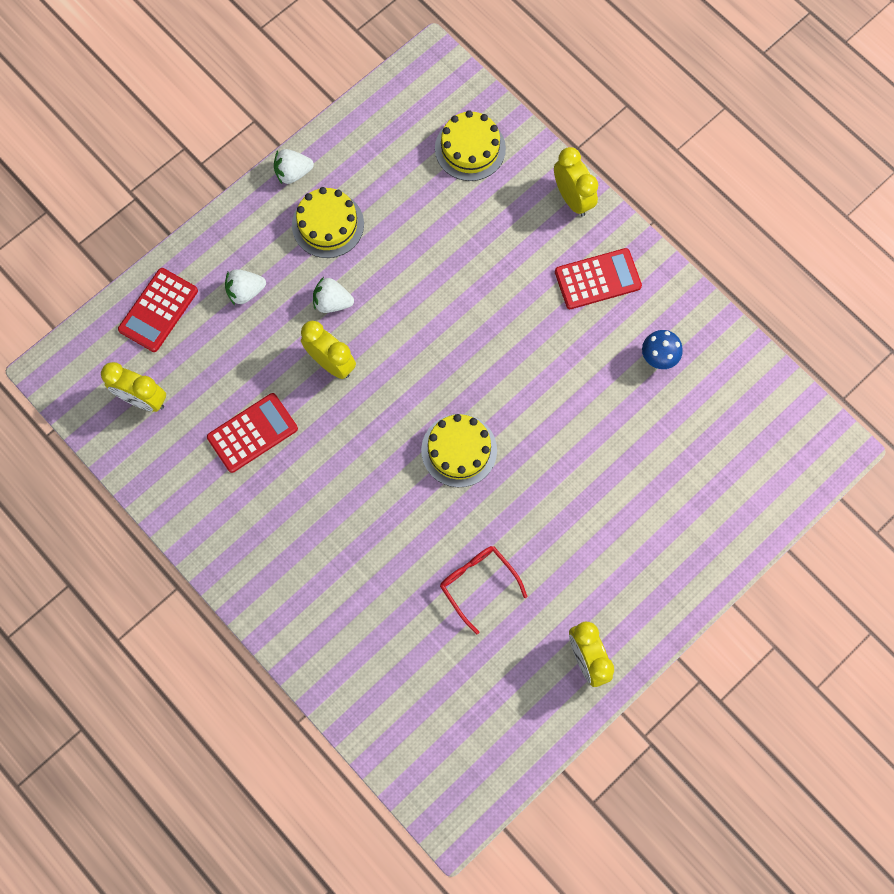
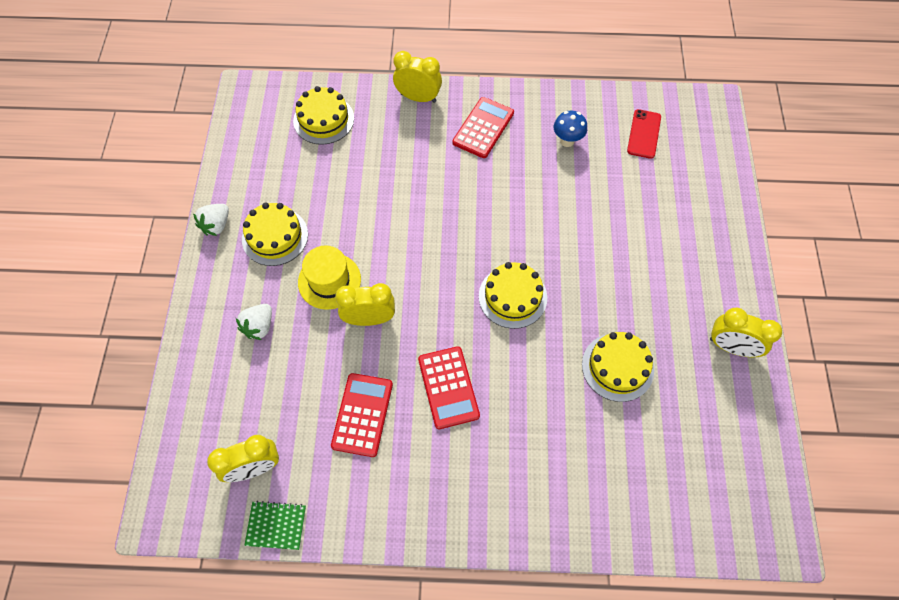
camera: 45 degrees left, 10 degrees down
red calculator [118,268,198,352] -> red calculator moved to [418,346,480,429]
white strawberry [313,277,354,313] -> yellow hat [298,245,361,310]
red glasses [440,546,527,634] -> yellow cake [582,332,654,402]
none -> green notebook [244,501,306,550]
none -> red phone [627,109,661,159]

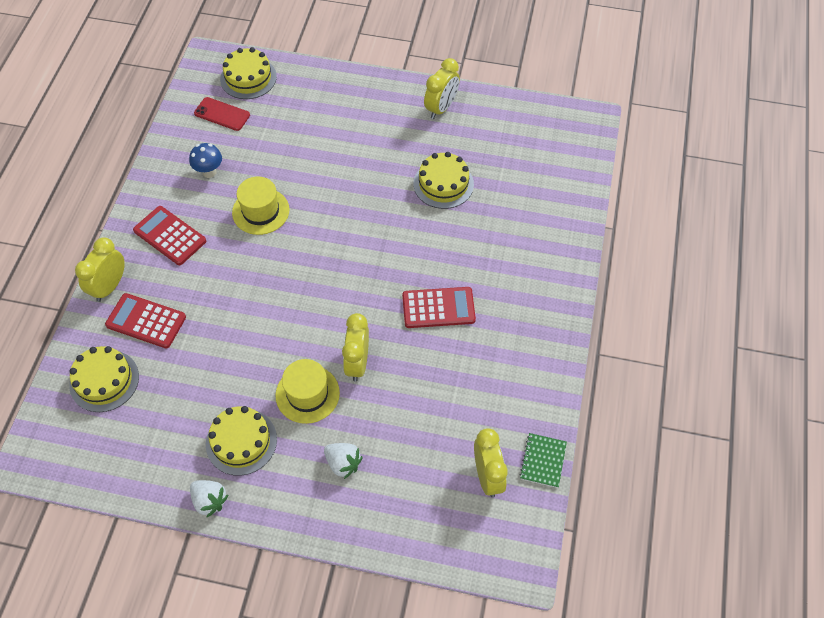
camera: 80 degrees left, 5 degrees down
red calculator [331,373,393,457] -> red calculator moved to [105,293,186,348]
yellow cake [479,262,547,329] -> yellow cake moved to [220,47,277,99]
none -> yellow hat [232,177,289,235]

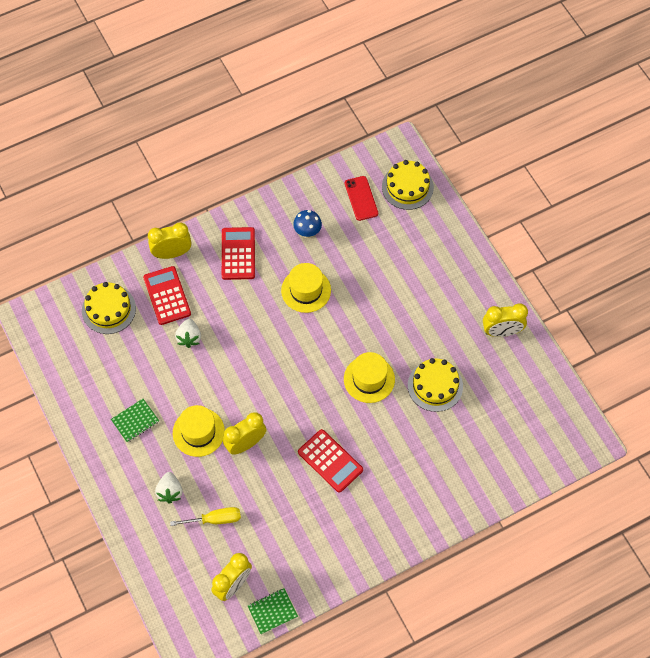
camera: 50 degrees right, 5 degrees up
white strawberry [190,480,229,517] -> white strawberry moved to [175,319,201,348]
yellow cake [206,406,277,476] -> green notebook [111,399,159,443]
none -> yellow screwdriver [170,507,241,526]
none -> yellow hat [344,352,395,403]

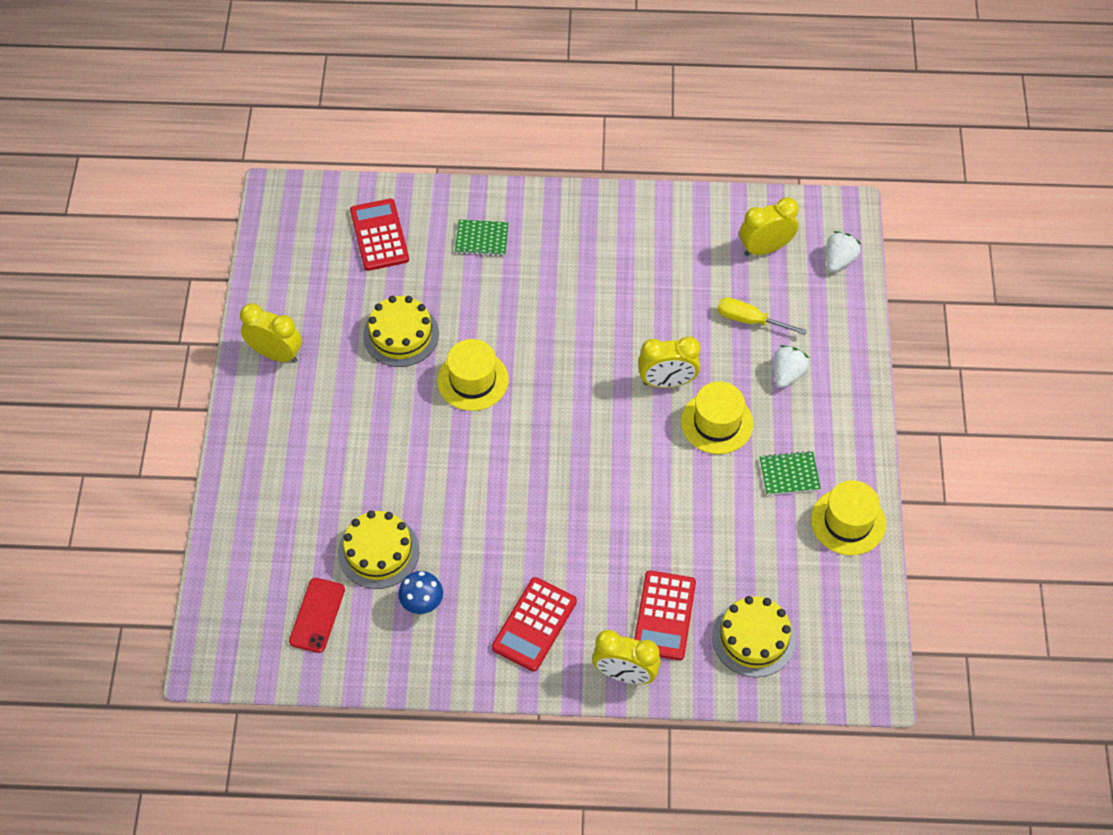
camera: 150 degrees left, 5 degrees down
white strawberry [175,319,201,348] -> white strawberry moved to [826,231,861,272]
green notebook [248,588,298,634] -> green notebook moved to [455,219,509,256]
yellow hat [281,263,331,313] -> yellow hat moved to [811,480,886,555]
red calculator [298,429,363,493] -> red calculator moved to [350,198,409,271]
yellow cake [382,160,434,210] -> yellow cake moved to [338,511,419,589]

